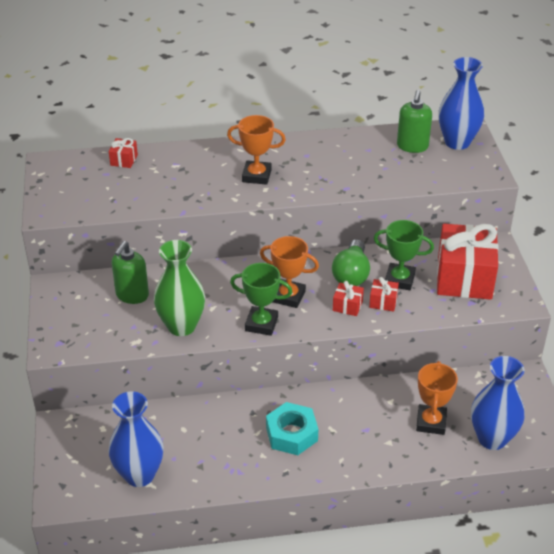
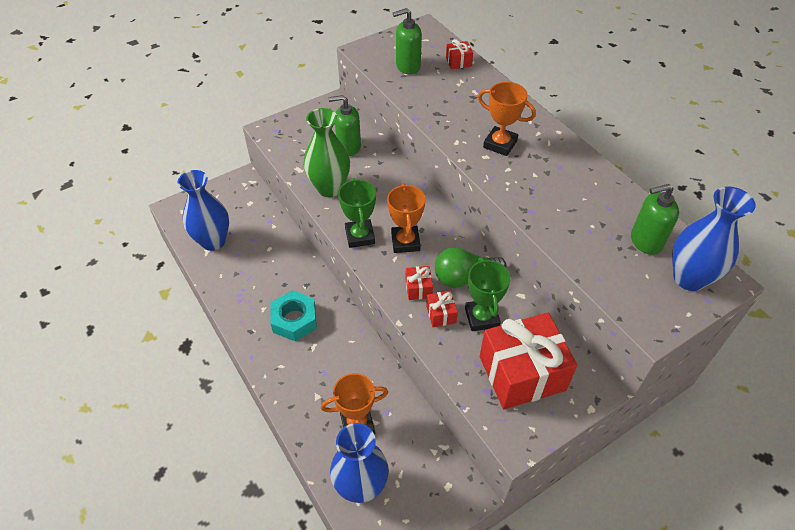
camera: 65 degrees right, 10 degrees up
orange trophy [227,115,286,185] -> orange trophy turned 45 degrees counterclockwise [478,82,536,156]
none -> green soap dispenser [393,8,422,74]

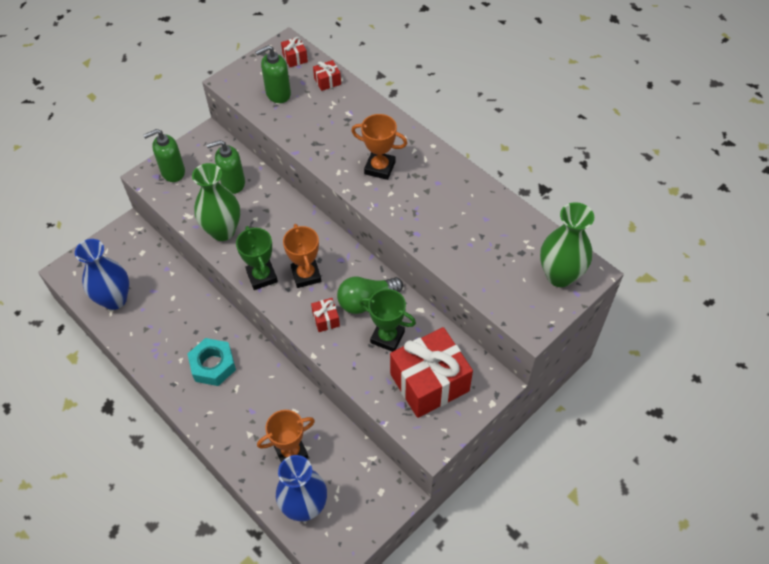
camera: 10 degrees left, 5 degrees up
red gift [426,291,458,327] -> red gift moved to [281,37,308,67]
green trophy [465,257,511,331] -> green trophy turned 45 degrees counterclockwise [359,289,416,352]
green soap dispenser [631,184,679,255] -> green soap dispenser moved to [143,129,185,182]
blue vase [672,186,756,291] -> green vase [540,202,594,287]

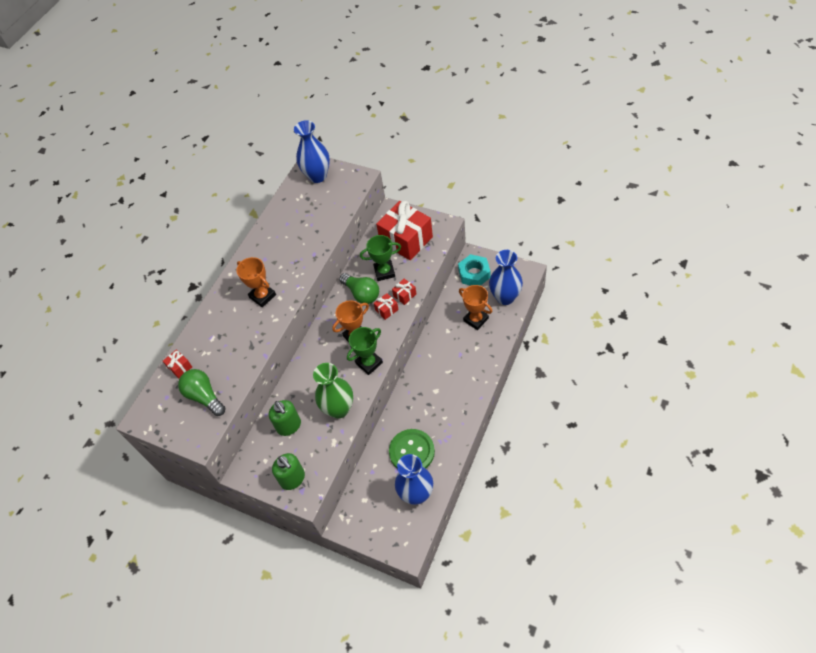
camera: 105 degrees left, 0 degrees up
turquoise nut [188,338,236,386] -> turquoise nut moved to [458,254,491,286]
green soap dispenser [255,45,291,103] -> green light bulb [178,369,225,416]
red gift [281,37,308,67] -> red gift moved to [392,279,416,305]
orange trophy [351,114,407,180] -> orange trophy turned 45 degrees counterclockwise [236,257,276,307]
green trophy [359,289,416,352] -> green trophy turned 75 degrees clockwise [360,235,401,281]
green vase [540,202,594,287] -> blue vase [294,120,330,183]
none -> green button [389,429,435,468]

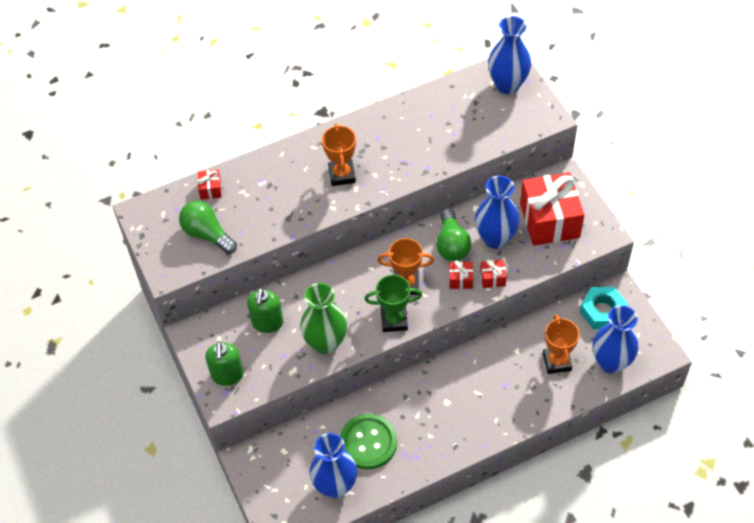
camera: 35 degrees right, 0 degrees up
green light bulb [178,369,225,416] -> green light bulb turned 45 degrees counterclockwise [179,201,237,254]
green trophy [360,235,401,281] -> blue vase [475,175,520,249]

